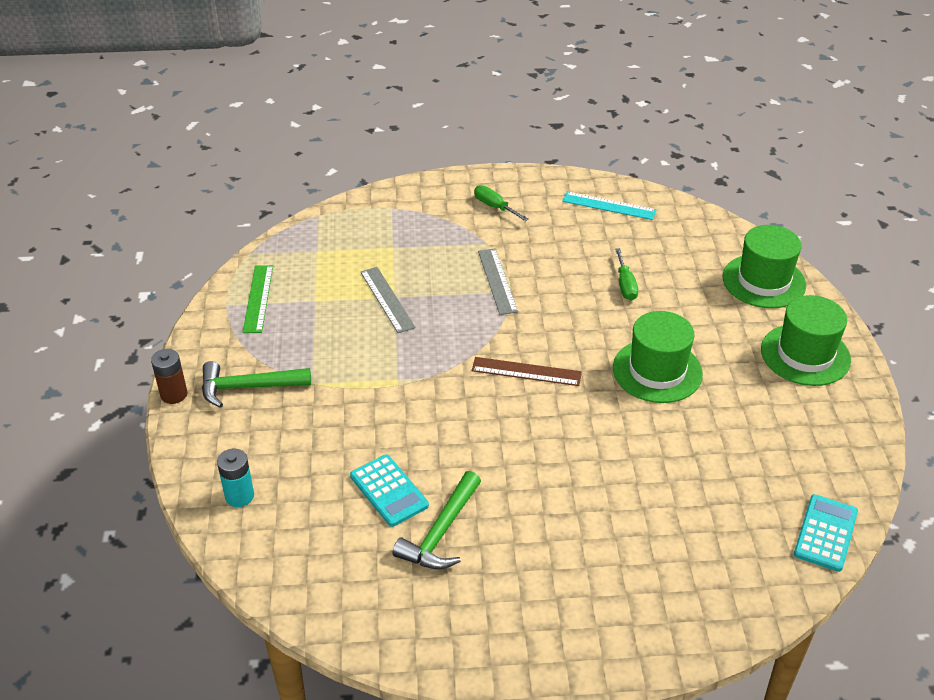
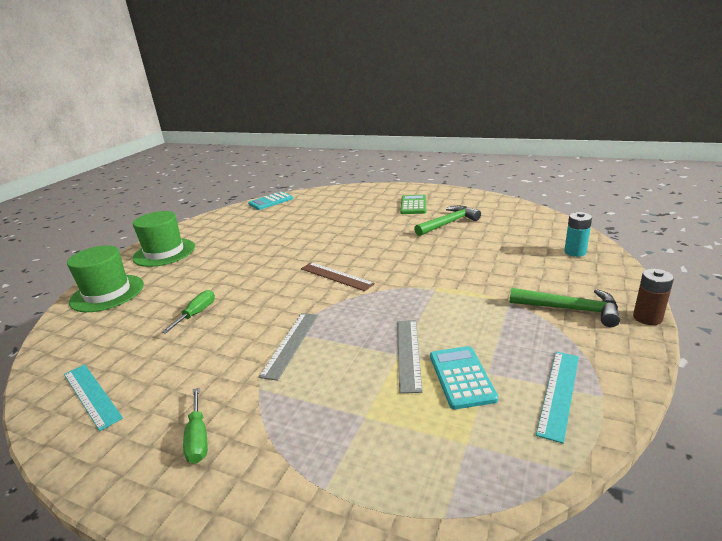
camera: 150 degrees left, 15 degrees down
green ruler [243,265,273,333] -> turquoise ruler [536,352,579,444]
turquoise calculator [350,454,429,527] -> turquoise calculator moved to [430,346,498,409]
green hat [613,311,703,403] -> none
none -> green calculator [400,195,426,214]

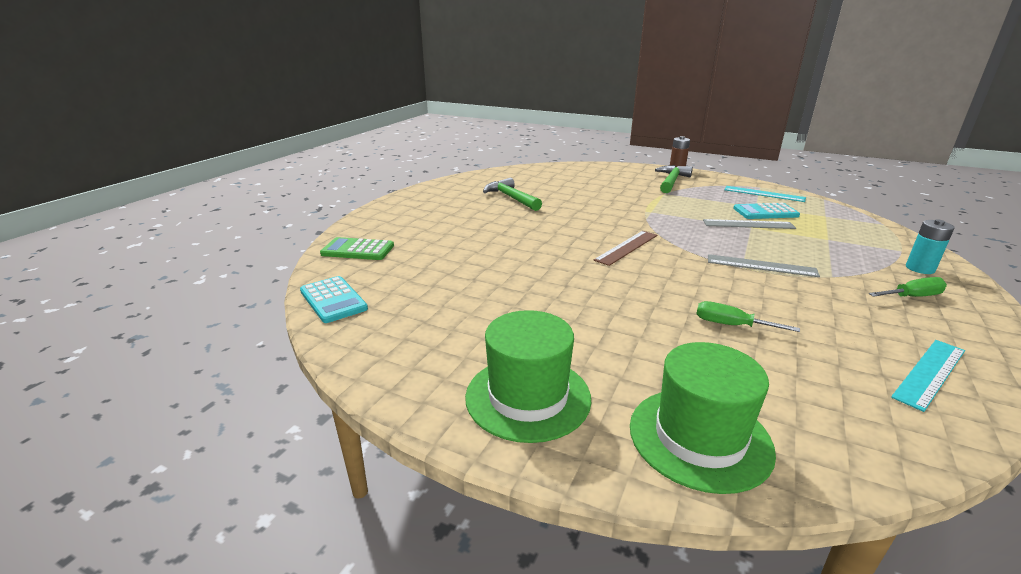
camera: 90 degrees left, 0 degrees up
green calculator [400,195,426,214] -> green calculator moved to [320,237,394,260]
turquoise battery [564,212,592,257] -> turquoise battery moved to [906,219,955,274]

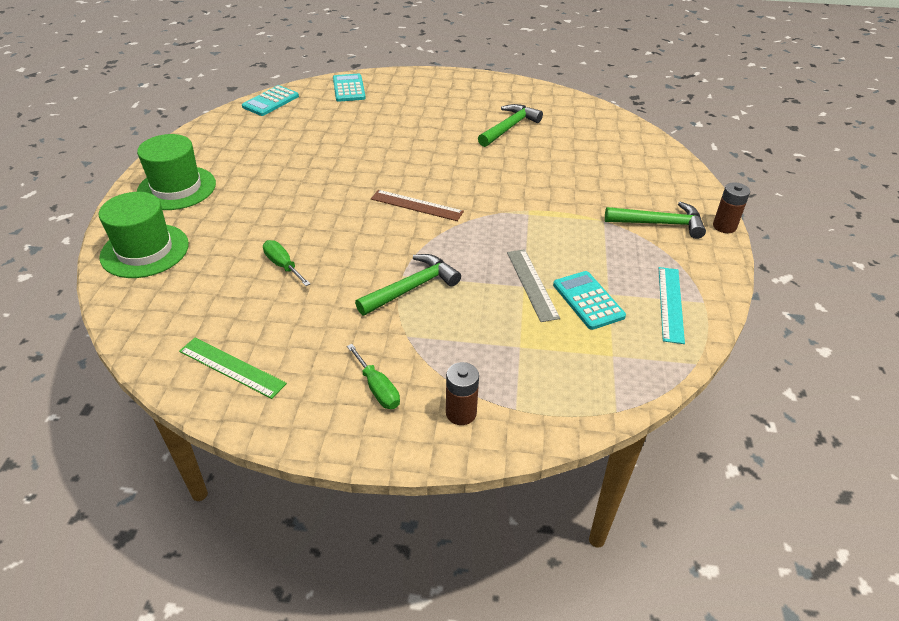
camera: 70 degrees right, 15 degrees up
green calculator [320,237,394,260] -> turquoise calculator [333,74,366,102]
green screwdriver [696,301,800,332] -> green screwdriver turned 45 degrees counterclockwise [263,240,311,286]
grey ruler [708,254,820,277] -> green hammer [355,254,461,316]
turquoise ruler [891,340,965,412] -> green ruler [179,338,287,399]
turquoise battery [906,219,955,274] -> brown battery [446,362,479,425]

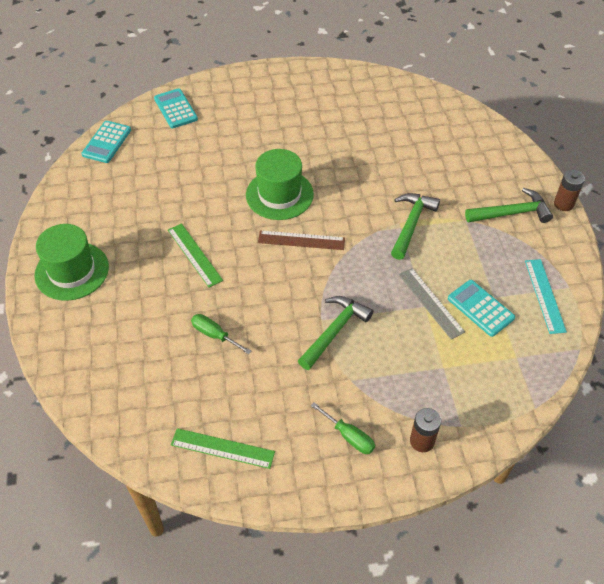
camera: 15 degrees left, 10 degrees up
green hat [99,192,189,278] -> green hat moved to [246,149,314,220]
green hammer [478,104,543,147] -> green hammer moved to [391,193,440,260]
none -> green ruler [168,223,223,288]

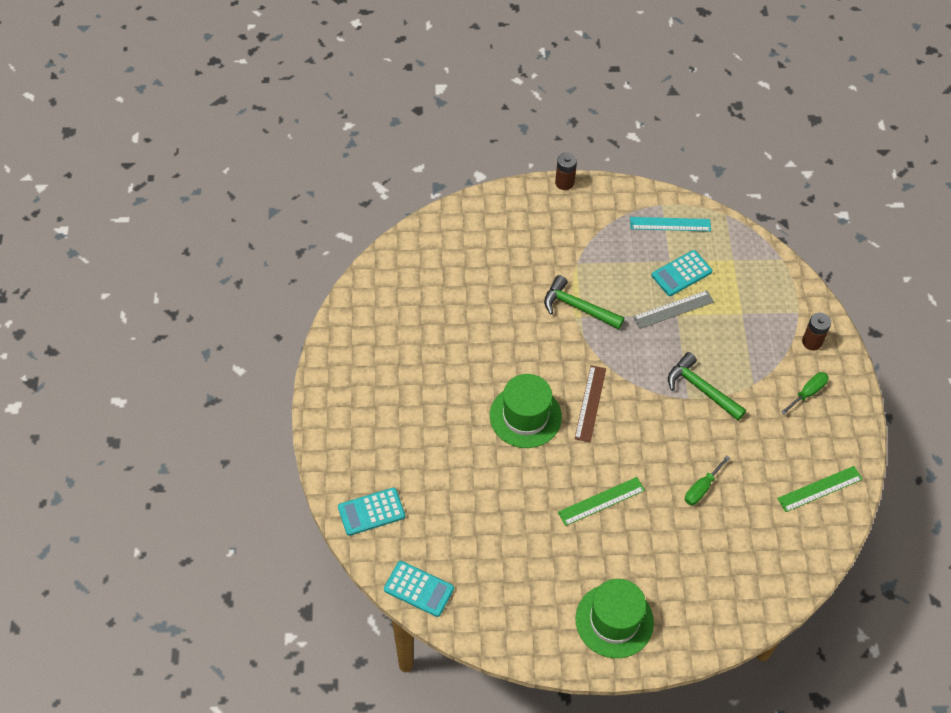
camera: 85 degrees left, 5 degrees up
green ruler [171,428,275,469] -> green ruler turned 45 degrees clockwise [777,466,863,512]
green hammer [465,188,553,223] -> none

